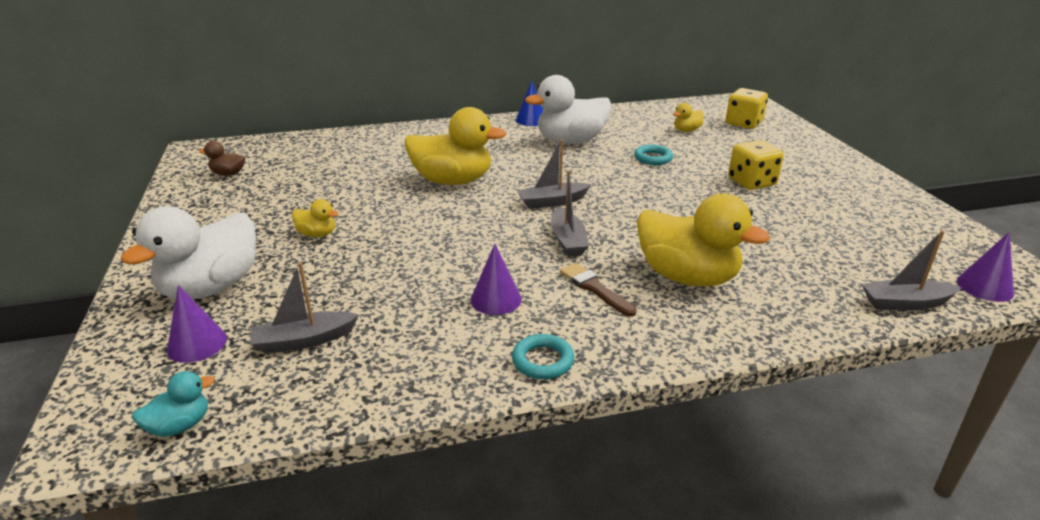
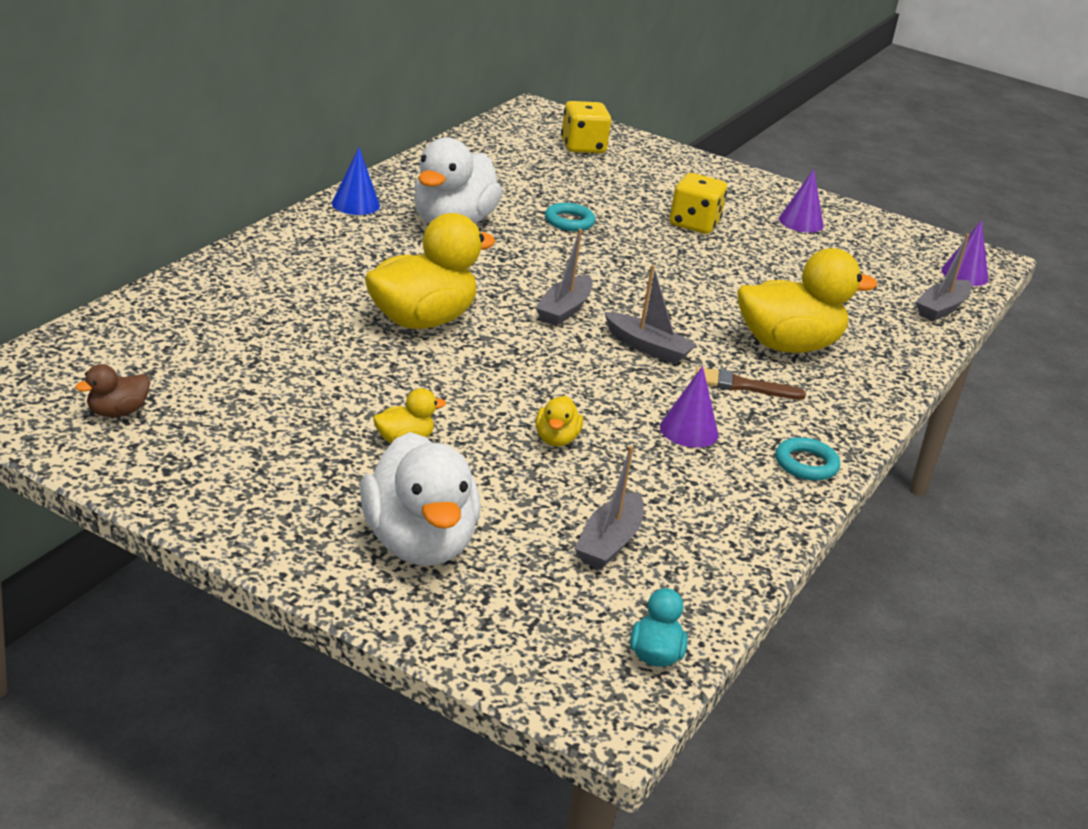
camera: 50 degrees left, 0 degrees up
purple cone [167,285,227,363] -> purple cone moved to [779,169,824,233]
yellow duck [673,103,704,132] -> yellow duck moved to [536,396,583,446]

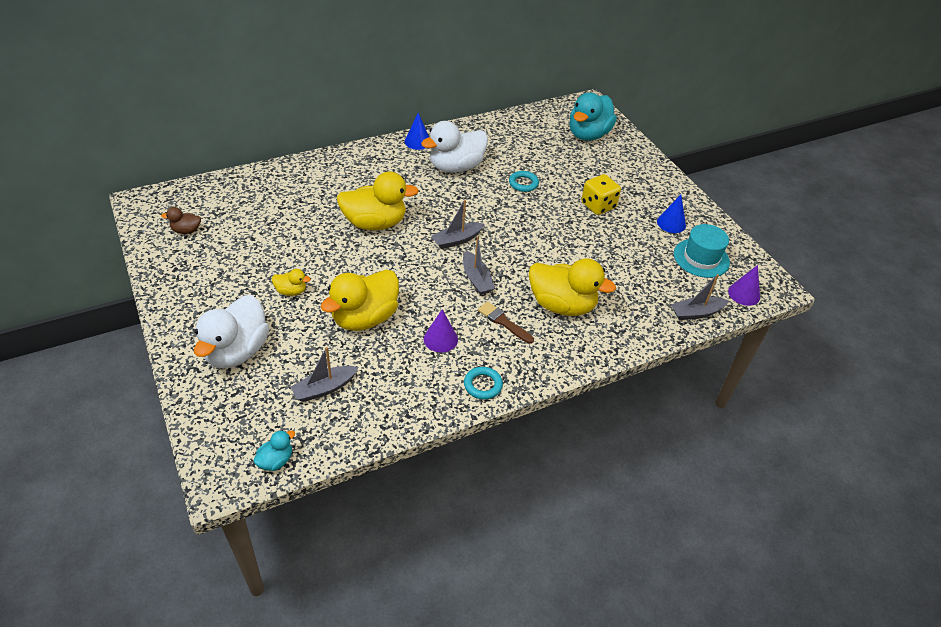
camera: 35 degrees right, 15 degrees up
yellow duck [536,396,583,446] -> yellow duck [321,270,399,331], size x2.19
yellow dice [561,101,611,153] -> turquoise duck [569,92,617,141]
purple cone [779,169,824,233] -> blue cone [657,195,686,233]
none -> turquoise hat [674,224,730,278]

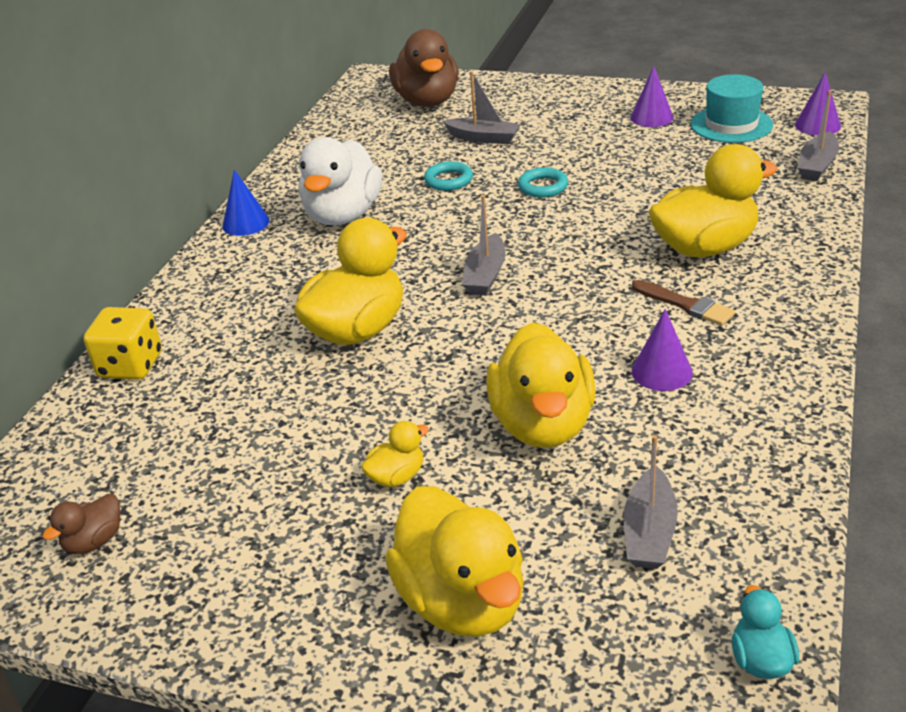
camera: 40 degrees left, 10 degrees down
white duck [194,295,269,368] -> yellow duck [385,486,524,637]
grey boat [463,236,495,295] -> grey boat moved to [443,71,521,144]
turquoise ring [464,367,503,400] -> turquoise ring moved to [518,167,568,198]
brown brush [478,302,534,344] -> brown brush turned 135 degrees counterclockwise [632,280,735,326]
turquoise duck [569,92,617,141] -> brown duck [389,29,458,107]
yellow dice [581,174,621,215] -> yellow dice moved to [84,307,162,380]
blue cone [657,195,686,233] -> purple cone [630,66,674,127]

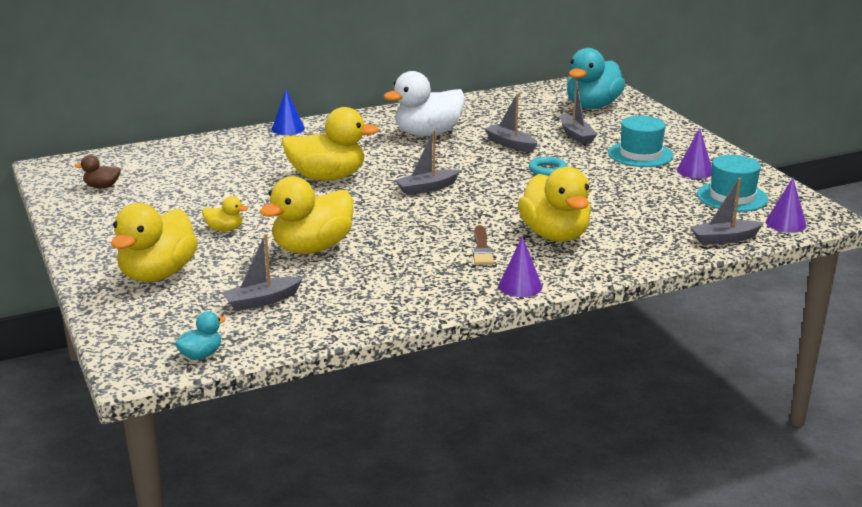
camera: 45 degrees right, 10 degrees down
yellow dice [84,307,162,380] -> none
blue cone [222,169,270,236] -> blue cone moved to [271,89,305,135]
brown duck [389,29,458,107] -> turquoise duck [567,48,625,109]
turquoise ring [424,161,473,191] -> grey boat [484,93,538,153]
purple cone [632,309,693,391] -> purple cone moved to [499,236,542,297]
yellow duck [649,144,778,258] -> yellow duck turned 45 degrees clockwise [518,167,591,242]
none -> turquoise hat [608,116,674,167]

